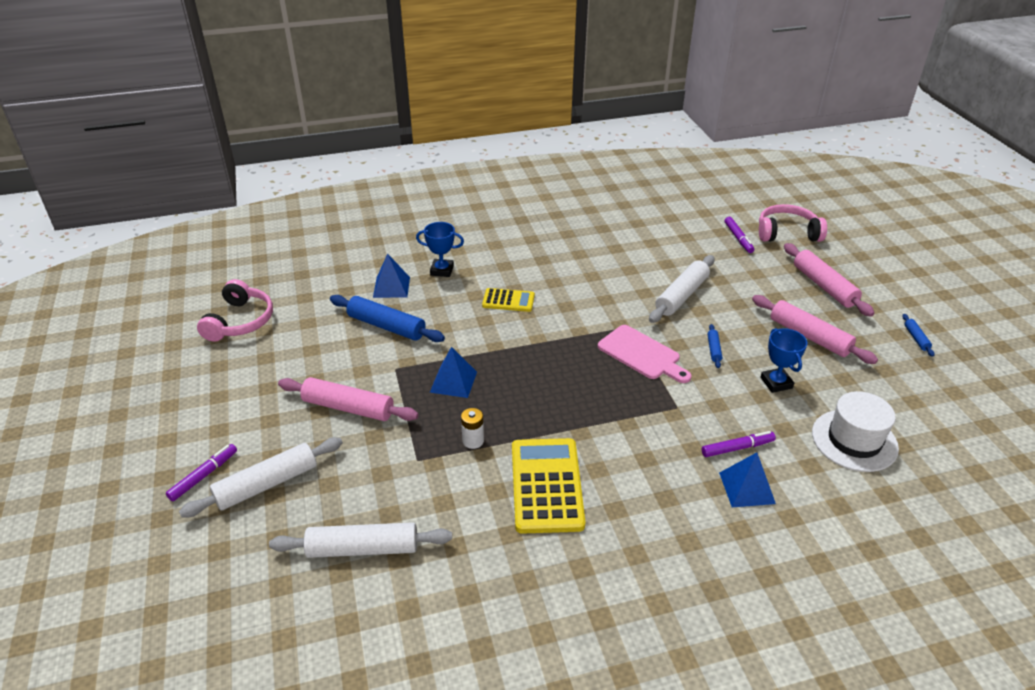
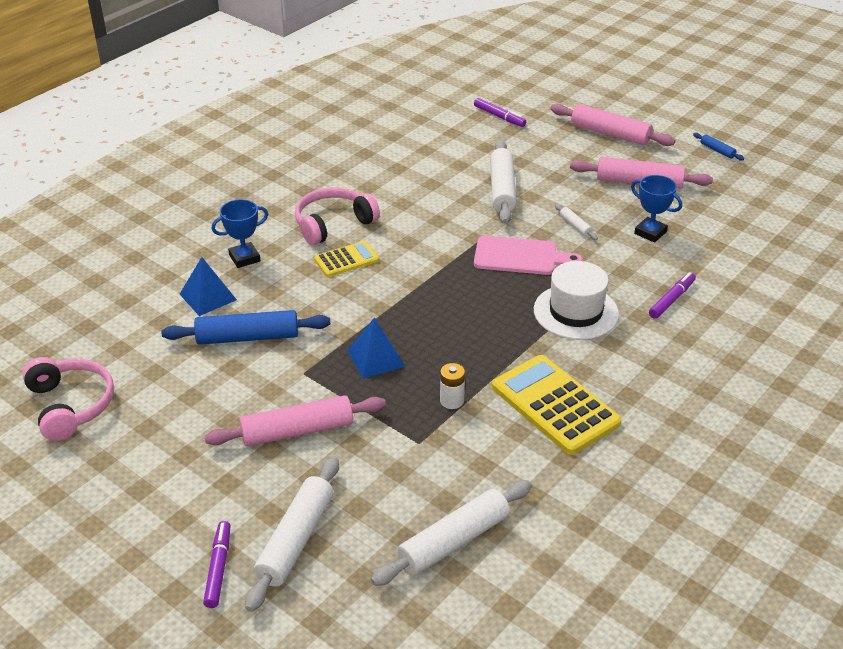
camera: 35 degrees left, 0 degrees up
blue rolling pin [707,324,722,368] -> white rolling pin [555,204,598,240]
blue pyramid [719,452,776,507] -> none
pink headphones [759,204,827,242] -> pink headphones moved to [295,187,380,245]
white hat [812,391,899,472] -> white hat moved to [534,261,619,340]

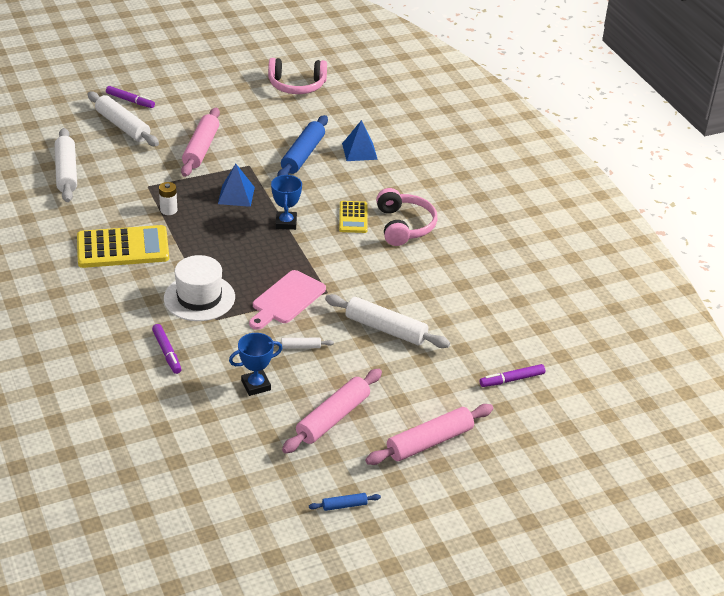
camera: 115 degrees right, 0 degrees up
blue trophy [212,199,268,268] -> blue trophy moved to [271,175,302,230]

